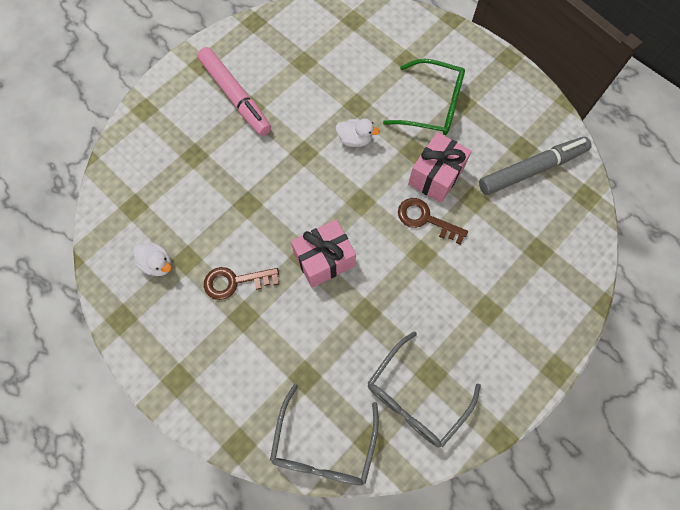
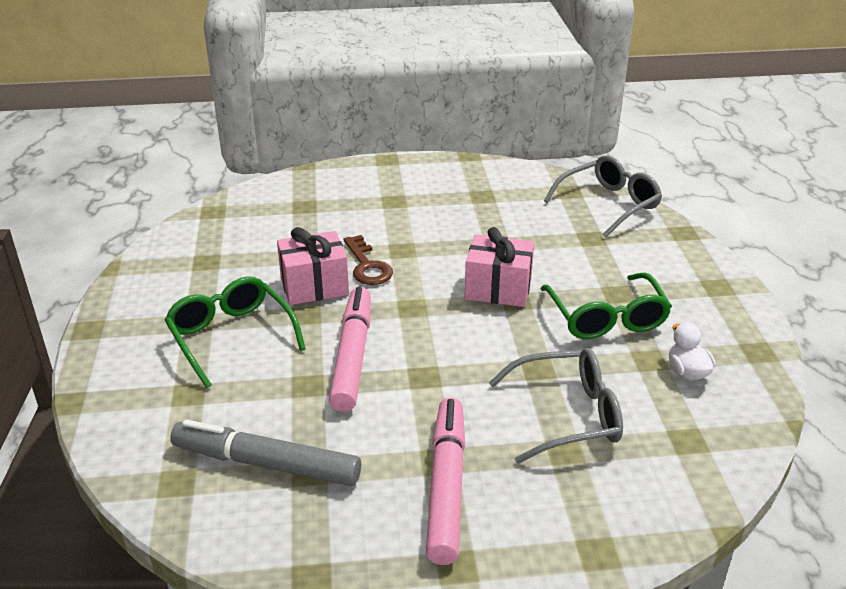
camera: 140 degrees left, 35 degrees down
brown key [204,267,279,300] -> green glasses [541,273,672,339]
white duck [336,119,380,147] -> pink marker [329,287,371,412]
grey glasses [368,331,481,448] -> grey glasses moved to [489,348,623,464]
grey marker [479,137,592,195] -> grey marker moved to [170,419,361,486]

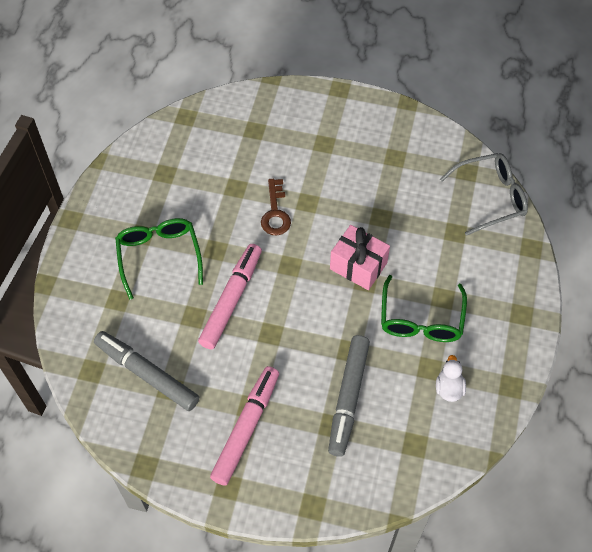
camera: 20 degrees right, 25 degrees up
pink gift [277,227,349,305] -> none
grey glasses [489,348,623,464] -> grey marker [328,335,370,457]

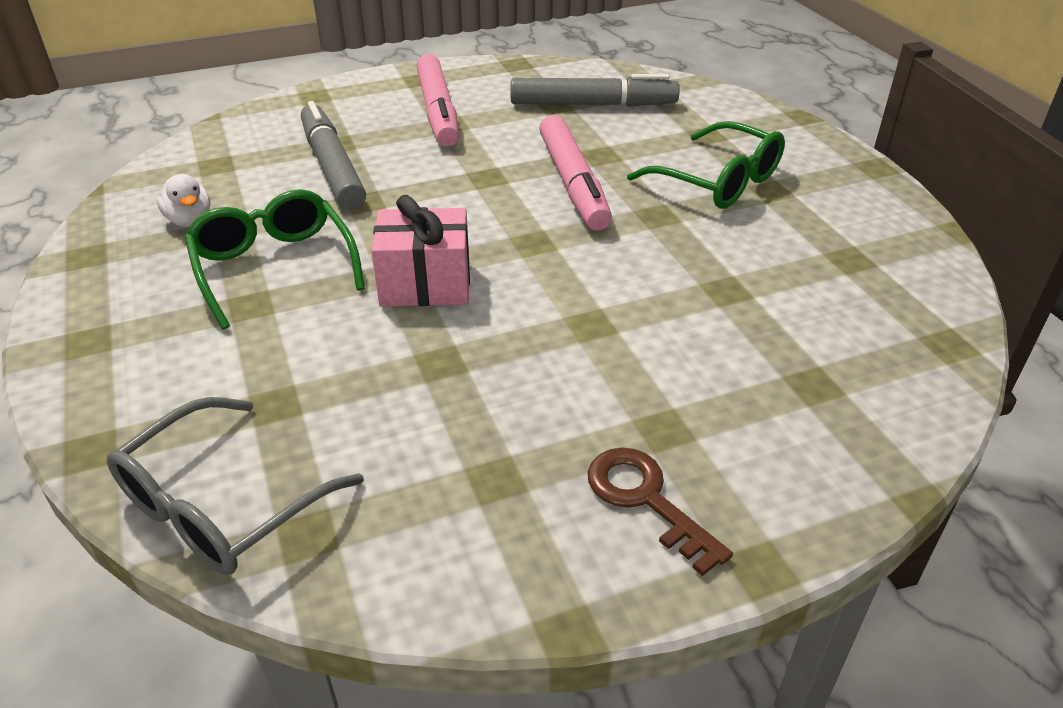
camera: 145 degrees right, 20 degrees down
brown key [261,179,291,235] -> brown key moved to [588,447,733,576]

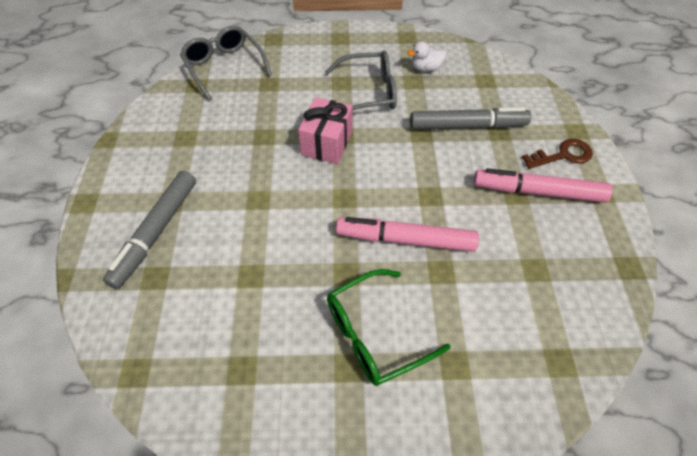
camera: 110 degrees right, 15 degrees up
green glasses [185,189,365,329] -> grey glasses [325,51,397,111]
grey marker [511,74,680,106] -> grey marker moved to [103,171,196,289]
brown key [588,447,733,576] -> brown key moved to [522,139,593,169]

